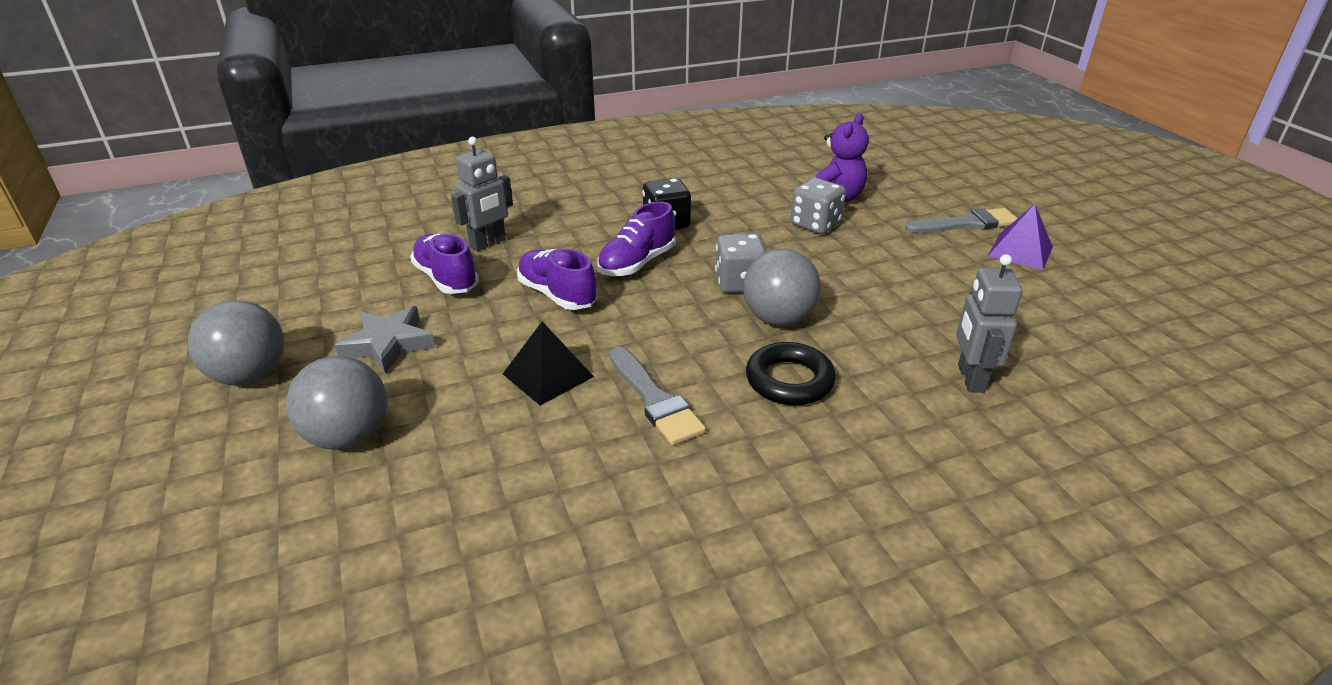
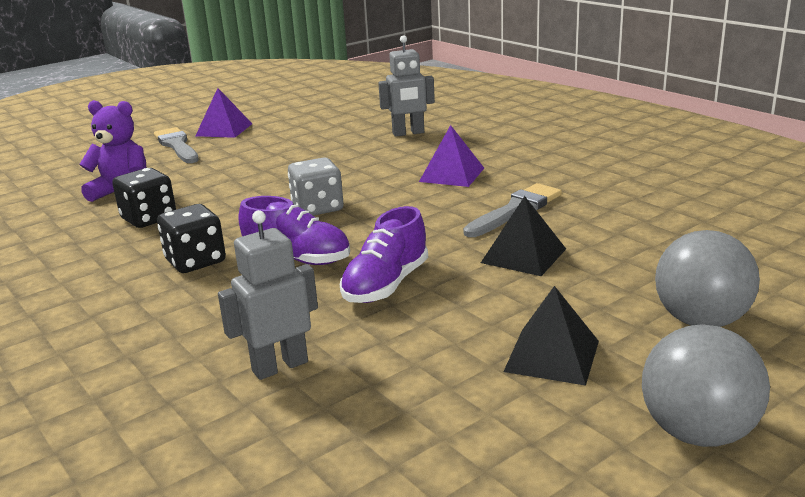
camera: 105 degrees left, 10 degrees down
grey star [335,306,436,374] -> black pyramid [503,286,599,386]
purple shoe [410,234,479,294] -> none
grey robot [451,137,513,251] -> grey robot turned 60 degrees counterclockwise [218,210,318,380]
grey ball [743,249,821,326] -> none
black ring [746,342,836,405] -> purple pyramid [419,125,484,187]
grey dice [791,178,846,234] -> none
none -> black dice [112,168,176,228]

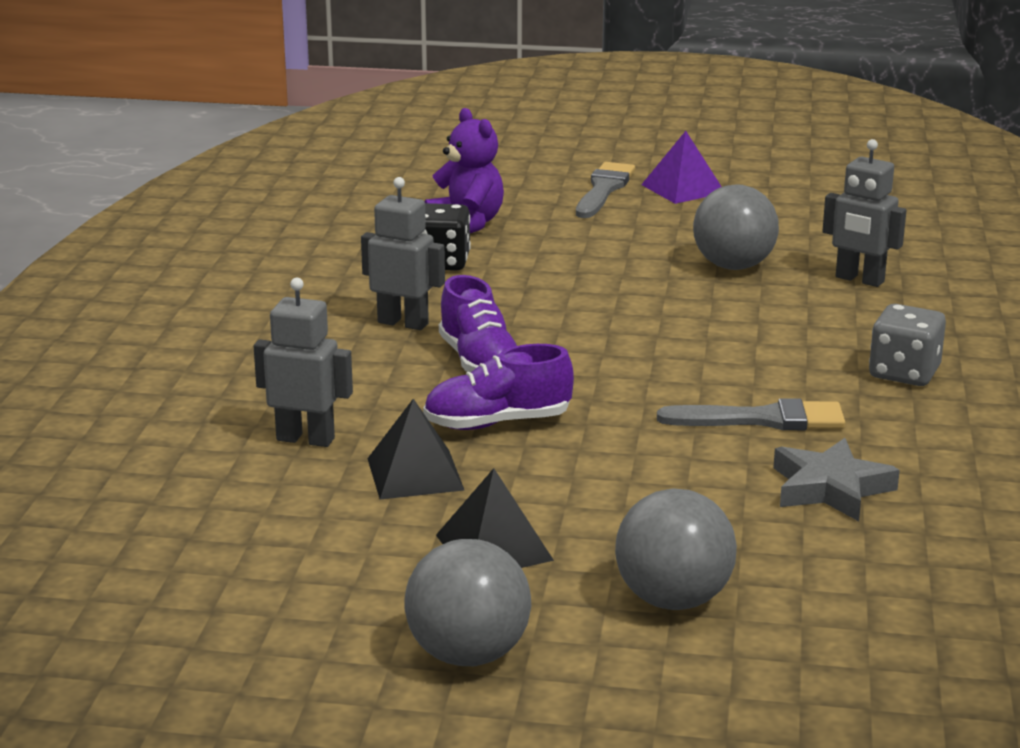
camera: 45 degrees right, 0 degrees up
black dice [157,204,226,273] -> grey robot [361,177,445,330]
grey dice [288,157,344,216] -> grey dice moved to [869,304,946,386]
purple pyramid [419,125,484,187] -> none
black pyramid [481,196,566,276] -> black pyramid moved to [367,399,464,500]
none -> grey ball [693,184,779,270]
none -> grey star [773,438,900,521]

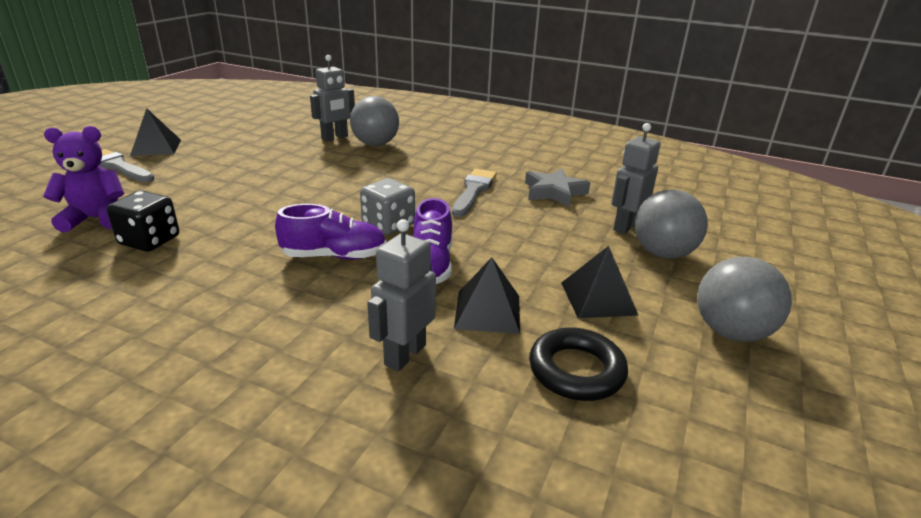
camera: 75 degrees left, 5 degrees up
grey robot [361,177,445,330] -> grey robot moved to [611,123,661,234]
purple pyramid [641,131,722,204] -> black pyramid [130,108,181,156]
grey ball [693,184,779,270] -> grey ball moved to [350,96,399,146]
grey dice [869,304,946,386] -> grey dice moved to [360,178,415,235]
none -> black ring [529,328,628,401]

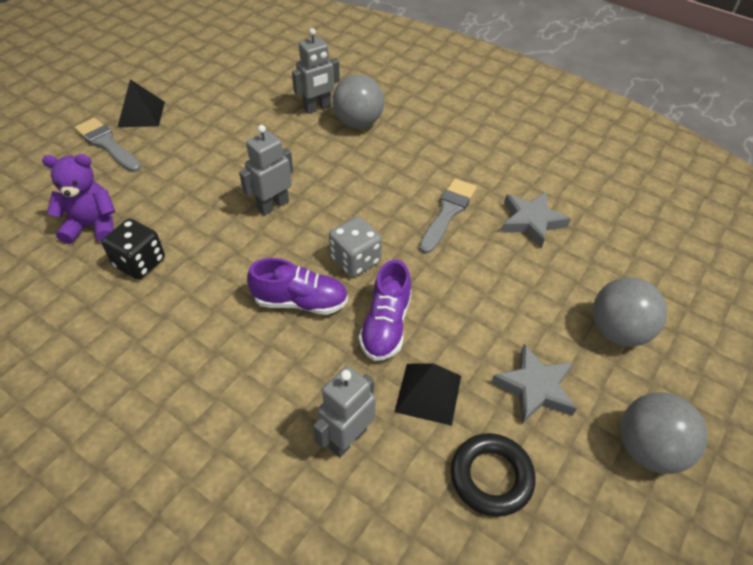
camera: 10 degrees right, 20 degrees up
black pyramid [561,246,639,318] -> grey star [491,344,577,424]
grey robot [611,123,661,234] -> grey robot moved to [239,125,293,215]

